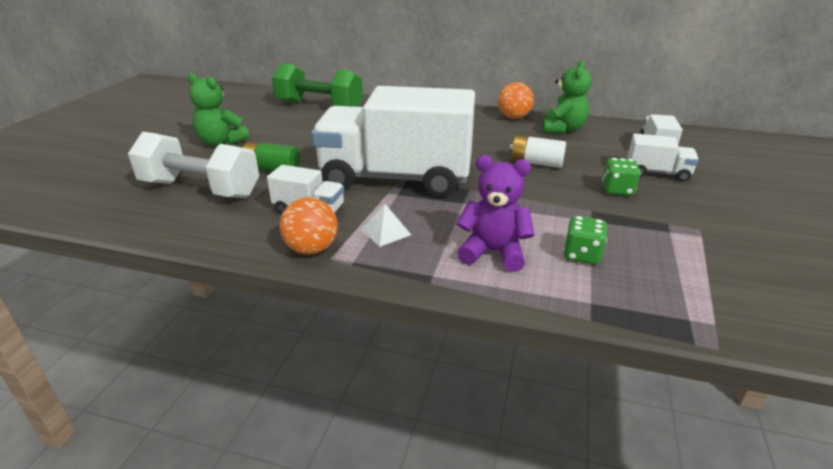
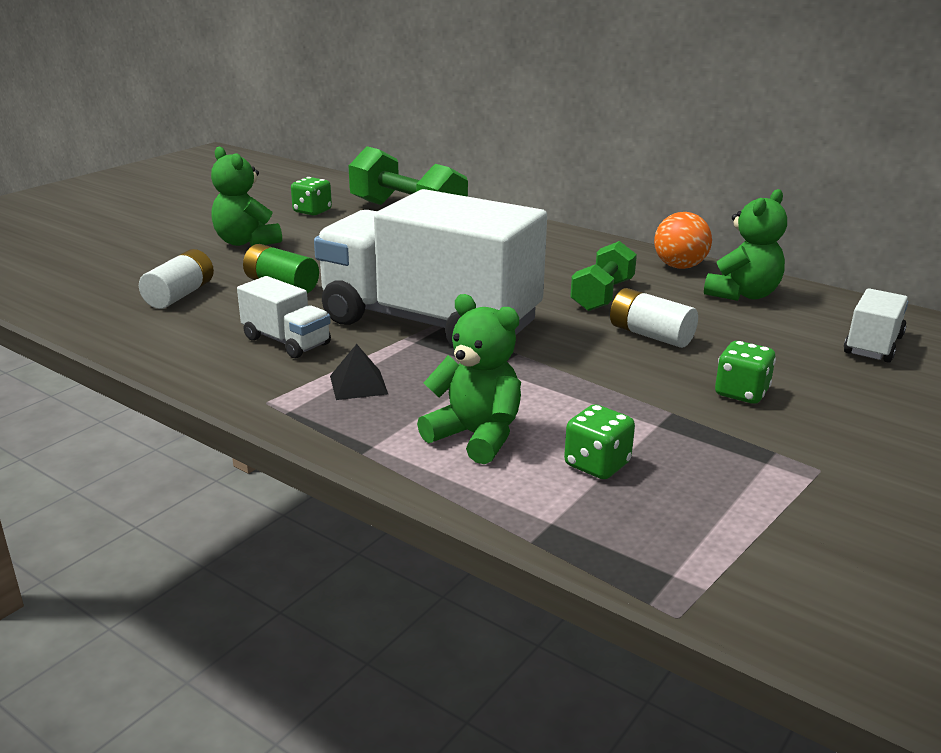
camera: 20 degrees right, 5 degrees down
white dumbbell [128,132,259,198] -> white battery [139,249,214,309]
orange ball [280,197,338,254] -> none
white pyramid [361,204,411,247] -> black pyramid [330,344,388,400]
purple teddy bear [456,155,534,272] -> green teddy bear [417,294,521,464]
white truck [628,133,699,182] -> none
none -> green dice [291,177,332,215]
none -> green dumbbell [570,241,637,311]

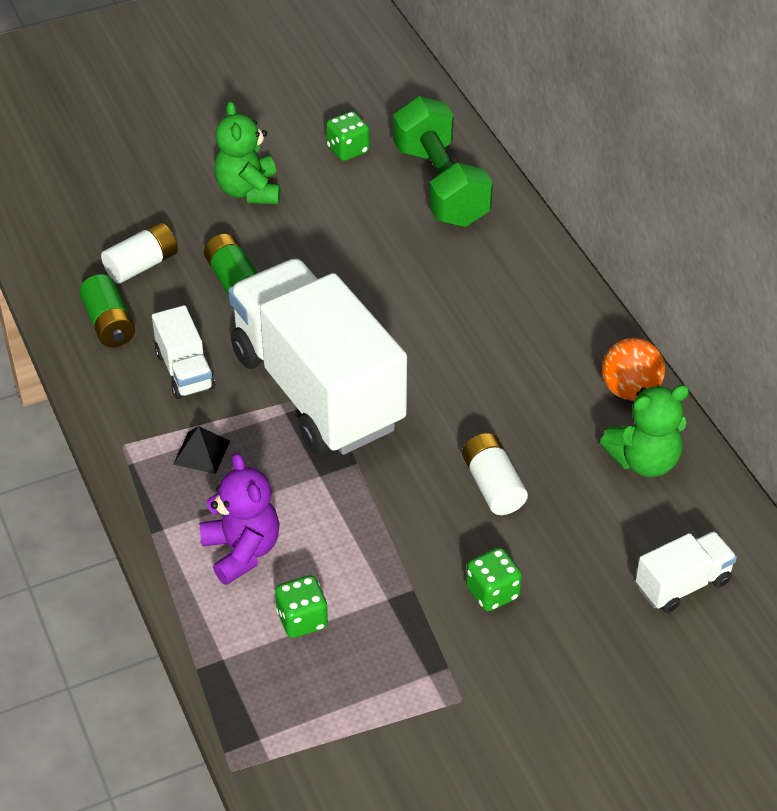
camera: 30 degrees right, 20 degrees up
green teddy bear [417,294,521,464] -> purple teddy bear [199,453,279,585]
green dumbbell [570,241,637,311] -> none
none -> green battery [79,274,135,348]

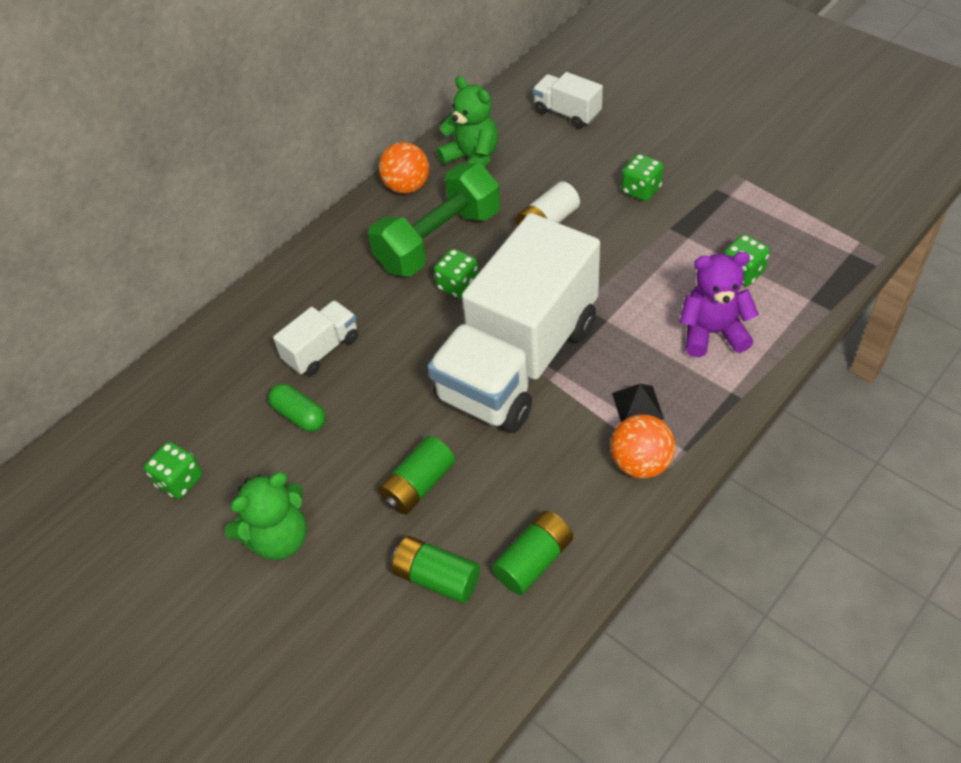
camera: 110 degrees left, 5 degrees up
white battery [101,222,178,284] -> green battery [391,536,480,603]
white truck [152,305,215,399] -> white truck moved to [273,300,358,376]
purple teddy bear [199,453,279,585] -> purple teddy bear turned 45 degrees clockwise [680,252,759,357]
green dumbbell [393,96,493,227] -> green dumbbell moved to [368,163,500,276]
none -> green capsule [268,384,325,432]
none -> green dice [434,249,479,299]
none -> orange ball [611,414,675,479]

